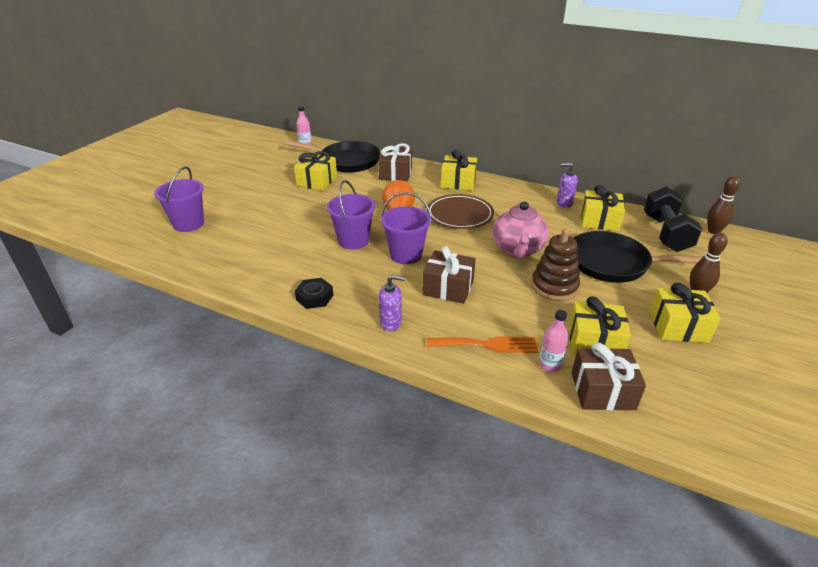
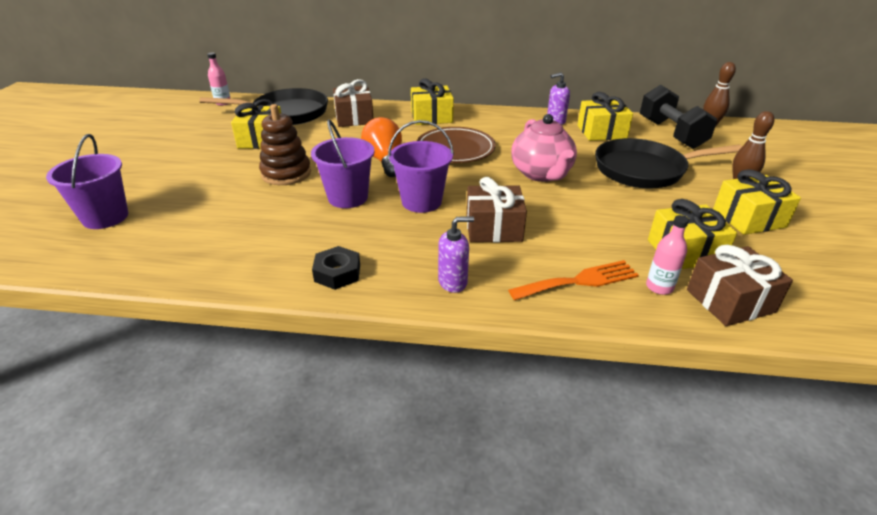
camera: 20 degrees left, 0 degrees up
brown stacking toy [531,228,580,301] -> brown stacking toy moved to [259,104,311,185]

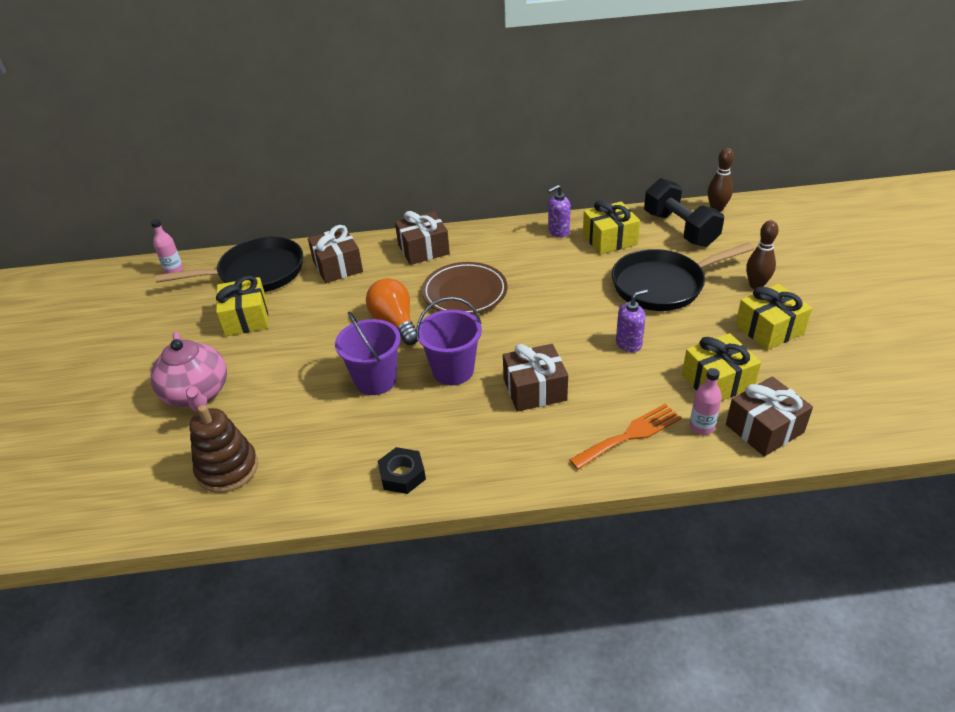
camera: 10 degrees left, 5 degrees up
purple bucket [46,134,128,229] -> none
brown stacking toy [259,104,311,185] -> brown stacking toy moved to [189,405,258,493]
yellow gift [411,78,454,125] -> brown gift [395,211,450,265]
purple soap dispenser [438,216,474,293] -> purple soap dispenser moved to [616,289,648,353]
pink teapot [511,114,577,182] -> pink teapot moved to [150,332,227,412]

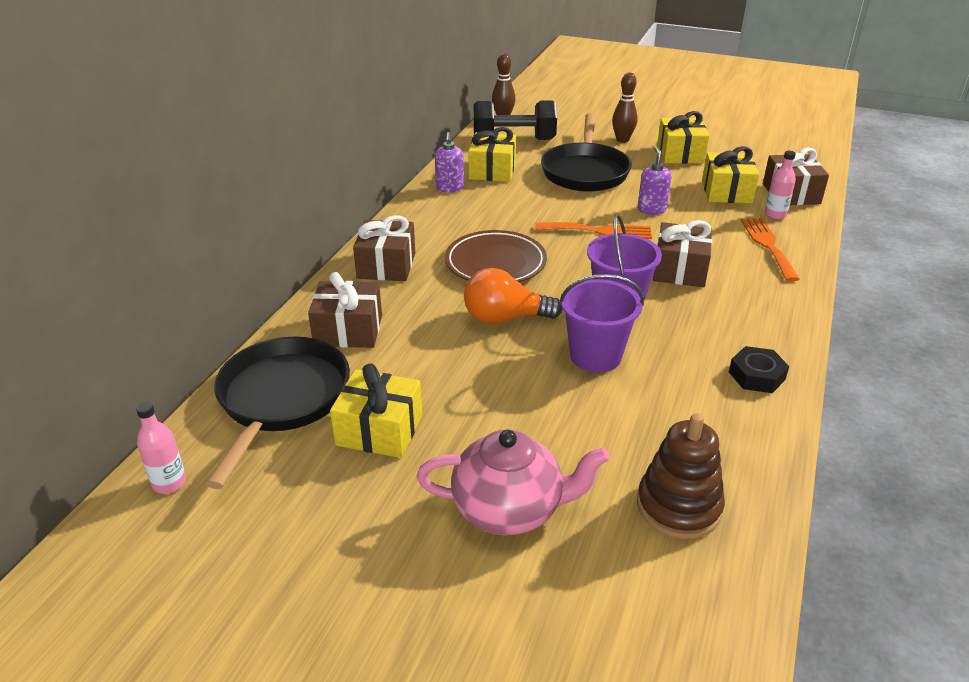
camera: 65 degrees left, 5 degrees down
none -> orange fork [535,222,652,239]

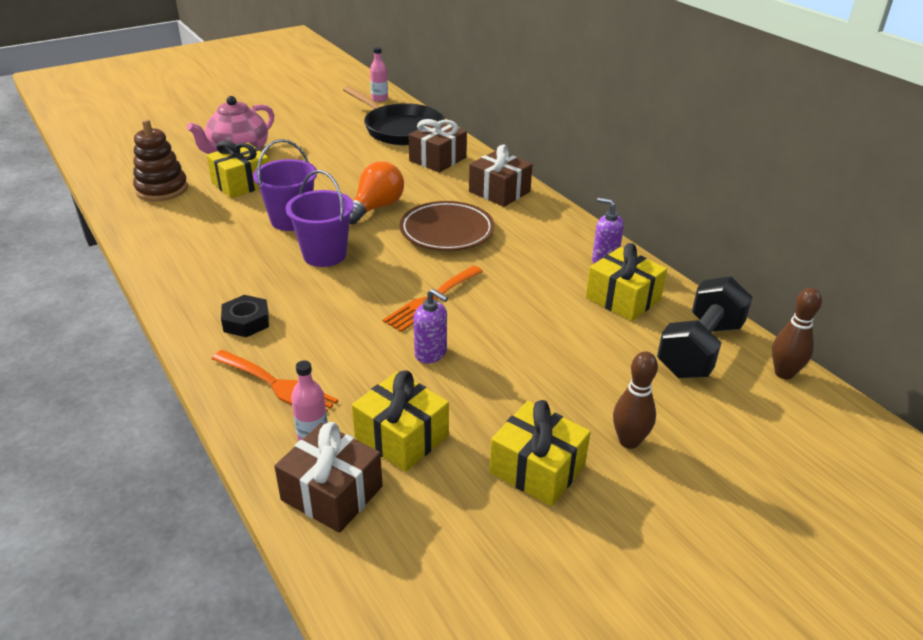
camera: 125 degrees right, 0 degrees up
yellow gift [330,363,422,458] -> yellow gift moved to [206,141,269,198]
black pan [541,113,632,192] -> none
brown gift [653,220,712,287] -> none
black nut [729,346,789,393] -> black nut moved to [221,295,269,337]

